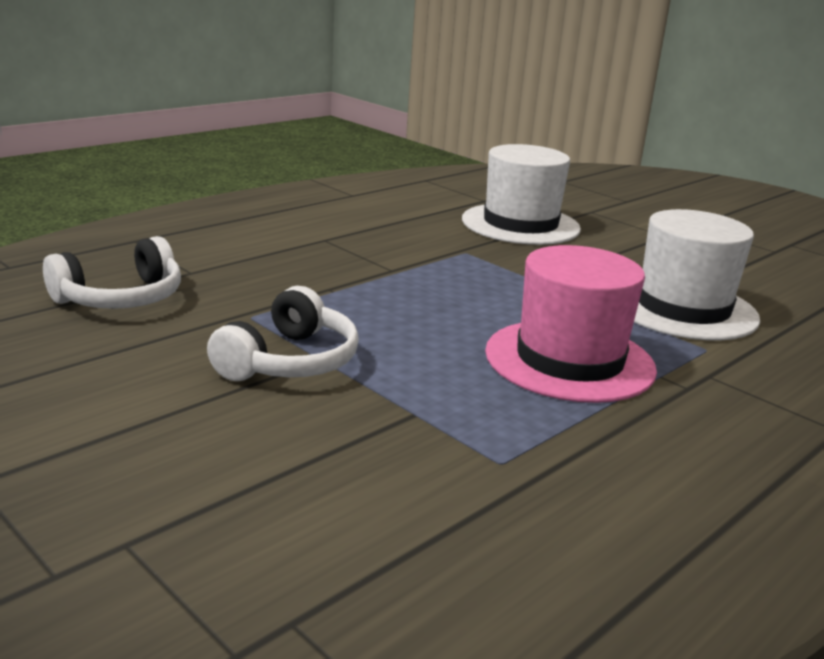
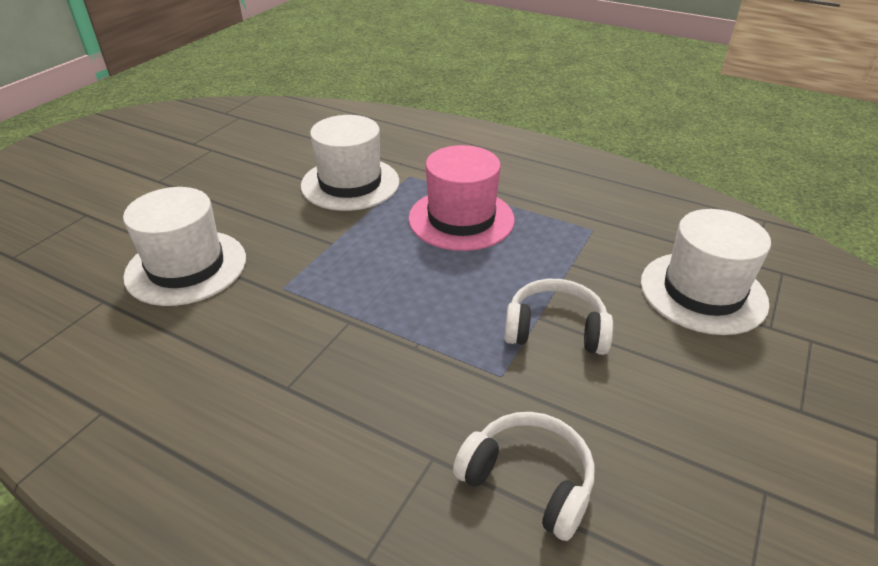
camera: 105 degrees left, 15 degrees up
none -> white hat [641,209,771,335]

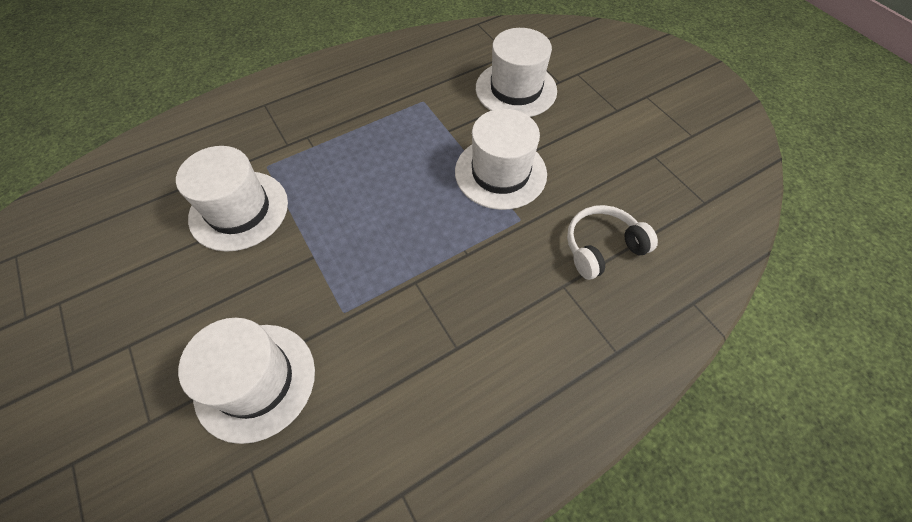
camera: 60 degrees left, 20 degrees up
pink hat [408,145,515,251] -> none
white headphones [504,279,613,355] -> white hat [455,109,547,210]

